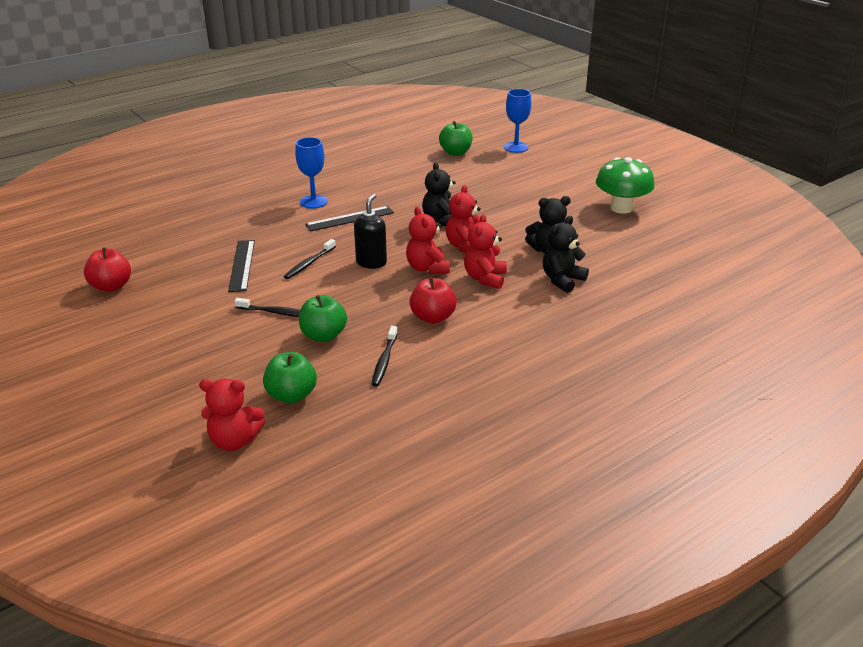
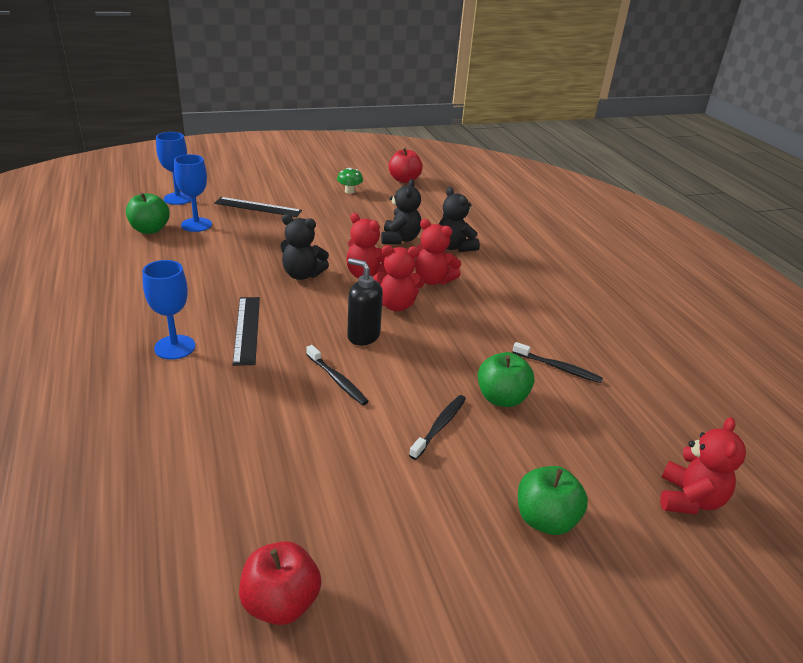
camera: 75 degrees left, 0 degrees up
black ruler [228,240,255,292] -> black ruler moved to [214,197,302,217]
green apple [263,352,317,403] -> green apple moved to [518,466,588,535]
red apple [410,277,457,324] -> red apple moved to [389,148,423,183]
green mushroom [596,157,655,213] -> green mushroom [337,168,363,194], size x0.49
none -> blue goblet [174,154,212,232]

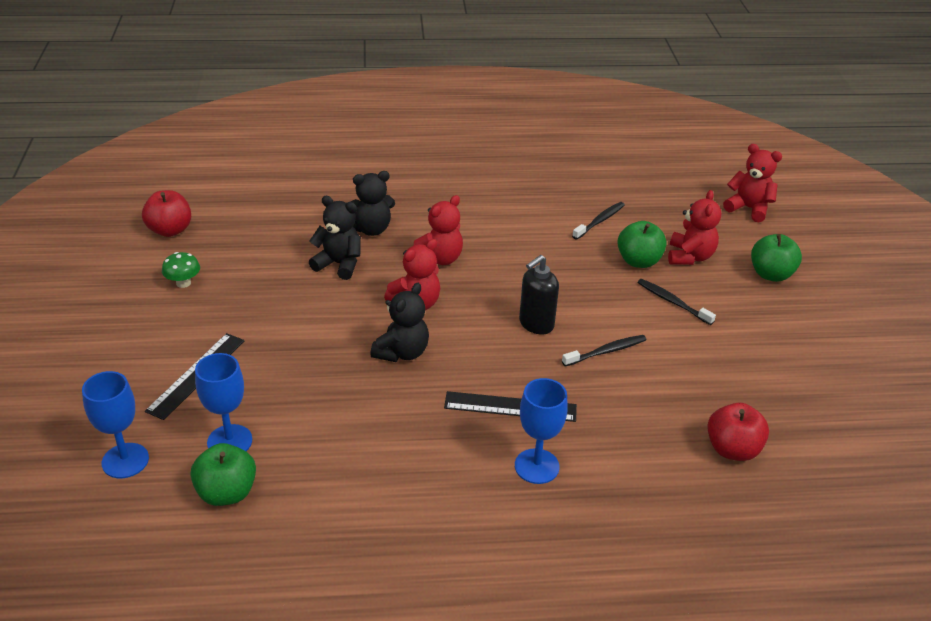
camera: 75 degrees left, 5 degrees up
red apple [239,541,321,625] -> red apple moved to [707,403,769,461]
red teddy bear [373,245,424,311] -> red teddy bear moved to [668,190,721,265]

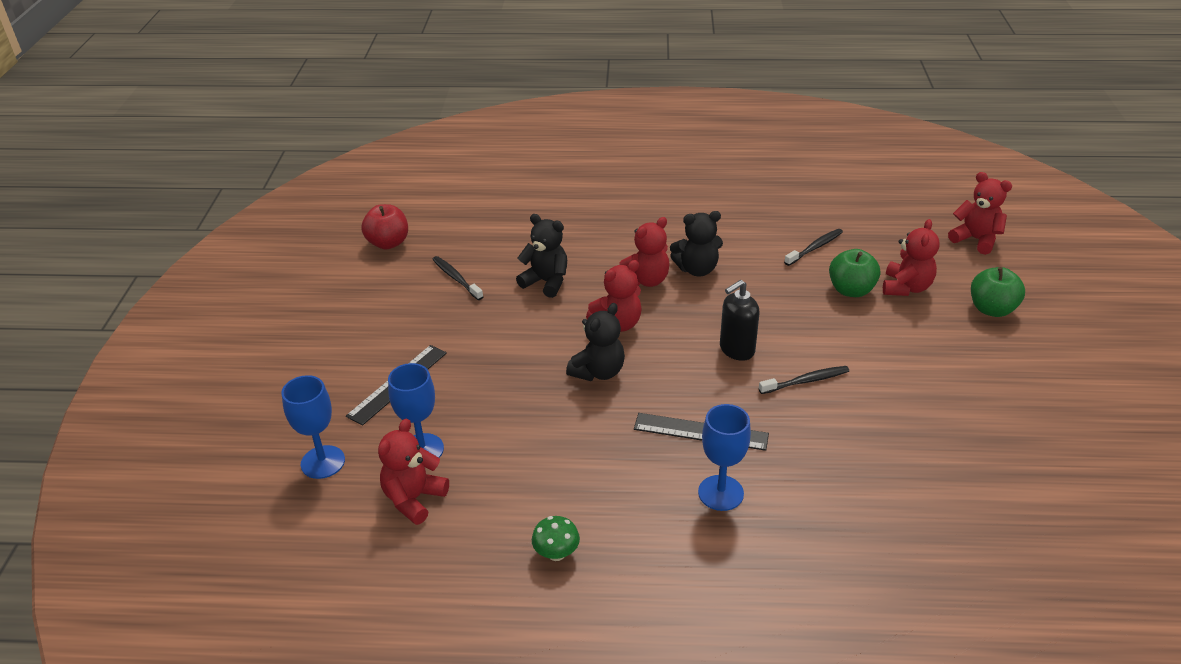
camera: 10 degrees right, 0 degrees up
green mushroom [162,252,200,288] -> green mushroom moved to [532,516,580,561]
green apple [190,443,256,506] -> red teddy bear [378,419,449,525]
black teddy bear [350,171,395,236] -> black teddy bear moved to [670,211,723,276]
black toothbrush [637,279,716,325] -> black toothbrush moved to [432,256,483,300]
red apple [707,403,769,461] -> none

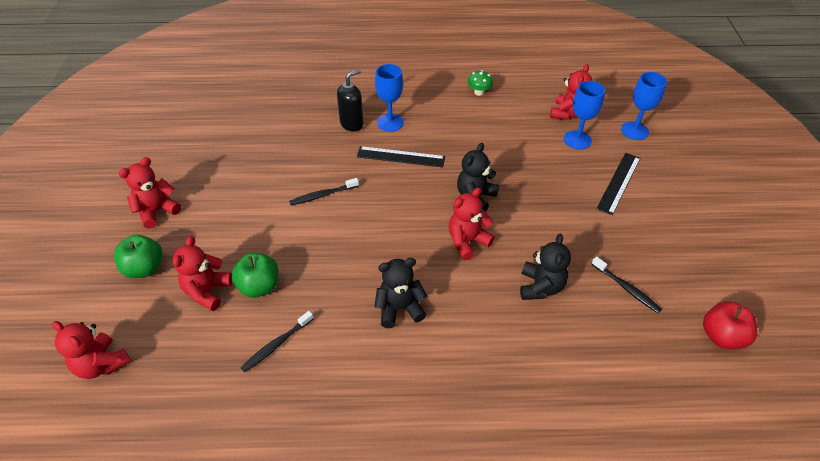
camera: 175 degrees right, 10 degrees up
black teddy bear [516,214,567,298] -> black teddy bear turned 105 degrees counterclockwise [520,234,571,300]
red teddy bear [620,217,670,287] -> red teddy bear moved to [119,157,181,229]
black soap dispenser [720,280,760,361] -> black soap dispenser moved to [337,69,364,132]

